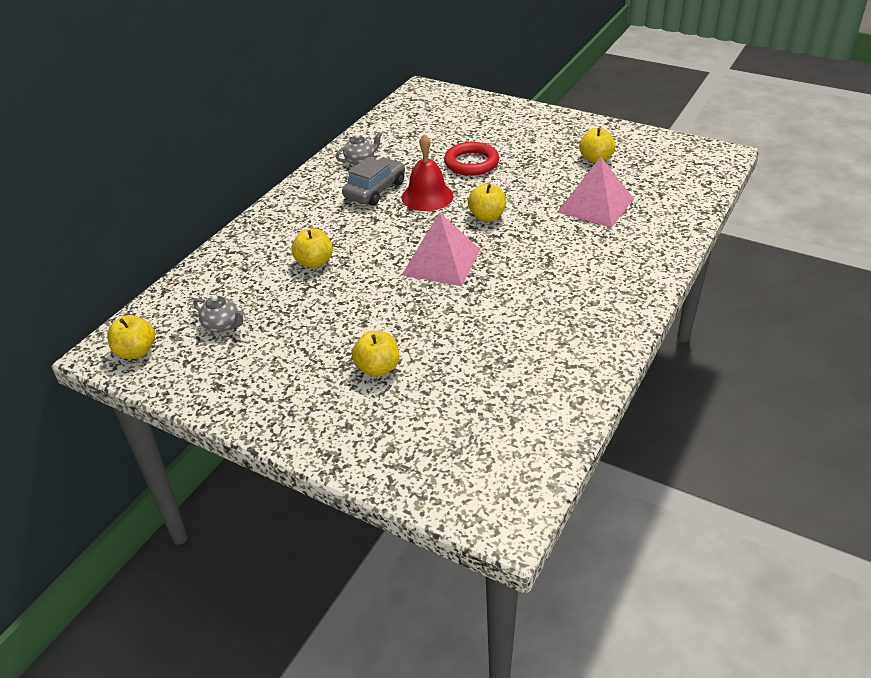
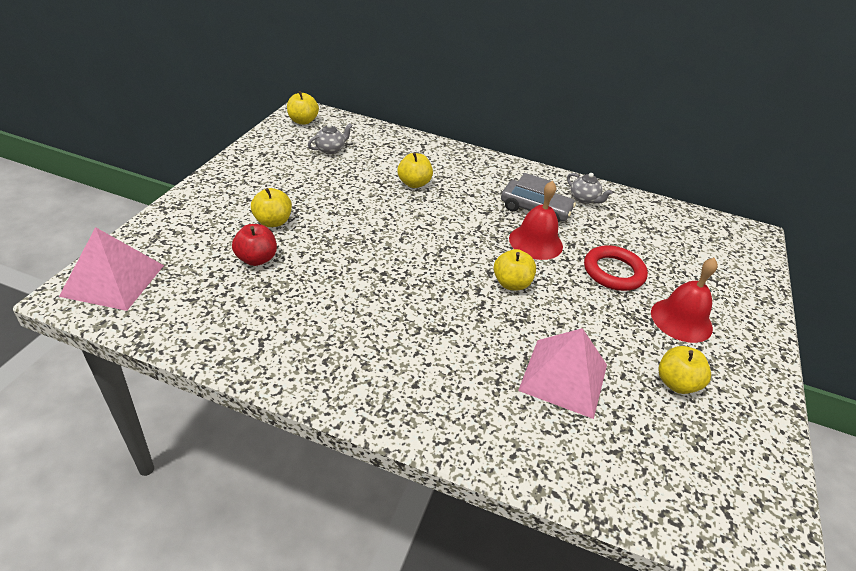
camera: 75 degrees right, 0 degrees up
grey teapot [193,295,244,332] -> grey teapot turned 150 degrees counterclockwise [308,123,353,154]
pink pyramid [402,212,480,286] -> pink pyramid moved to [59,227,164,311]
none -> red apple [232,224,277,266]
none -> red bell [651,258,718,343]

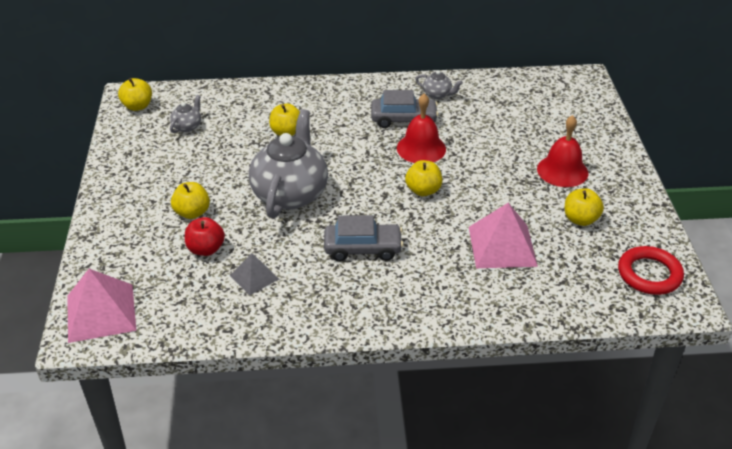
camera: 20 degrees left, 0 degrees up
red ring [584,245,648,291] -> red ring moved to [618,246,684,295]
none -> grey pyramid [230,253,279,295]
none -> grey teapot [249,109,328,218]
none -> grey car [324,215,403,261]

